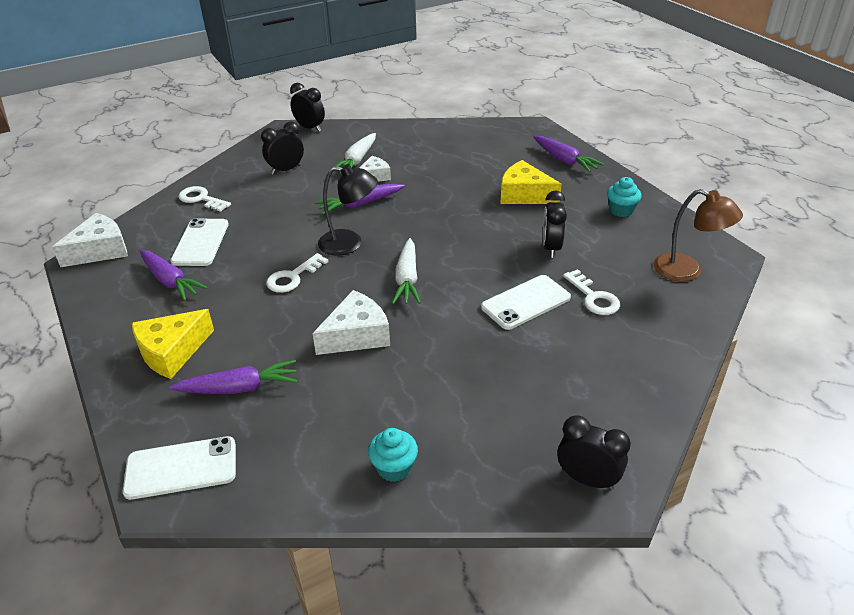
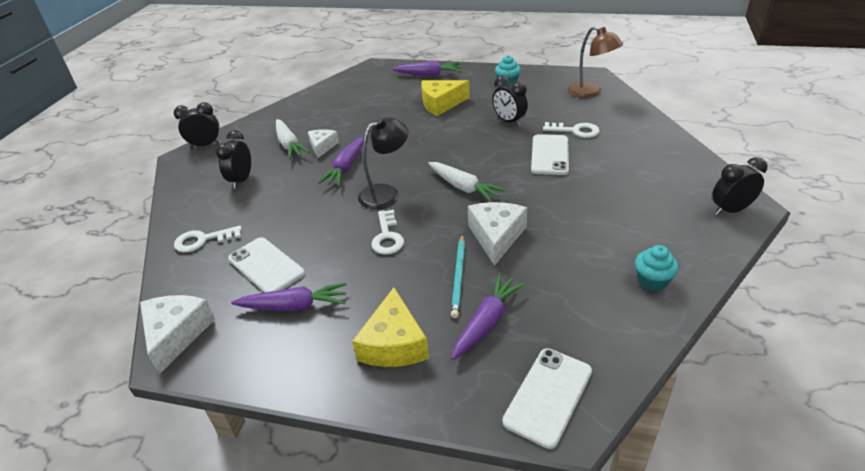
camera: 45 degrees left, 0 degrees up
brown lamp [654,189,743,282] -> brown lamp turned 60 degrees clockwise [568,26,623,98]
none -> turquoise pencil [451,234,465,318]

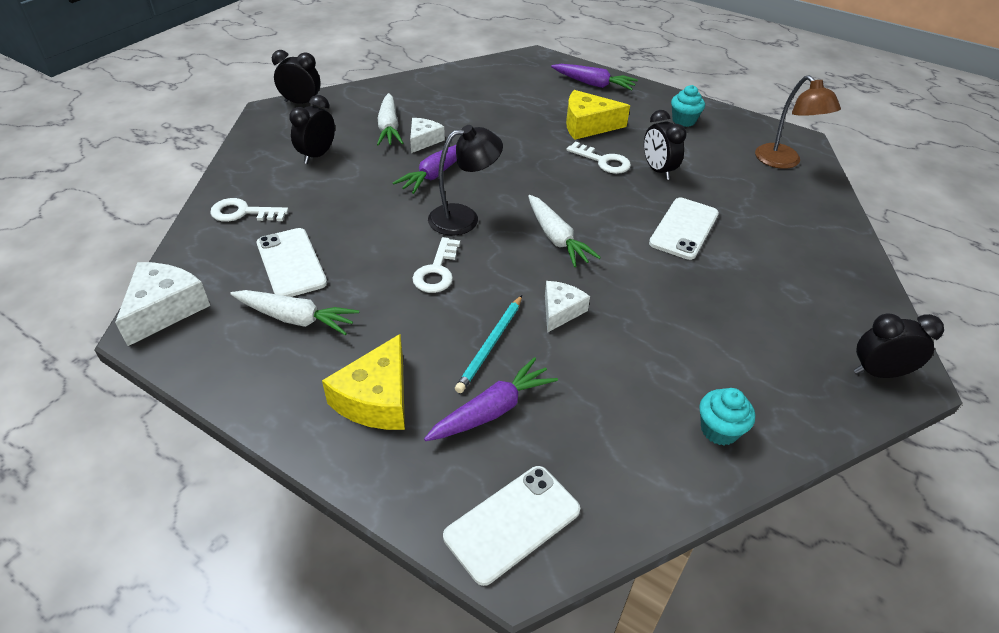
camera: 15 degrees right, 5 degrees up
purple carrot [231,283,347,311] -> white carrot [230,290,359,335]
white cheese [468,202,527,265] -> white cheese [545,281,590,333], size x0.64
white key [543,122,600,138] -> white key moved to [566,141,631,174]

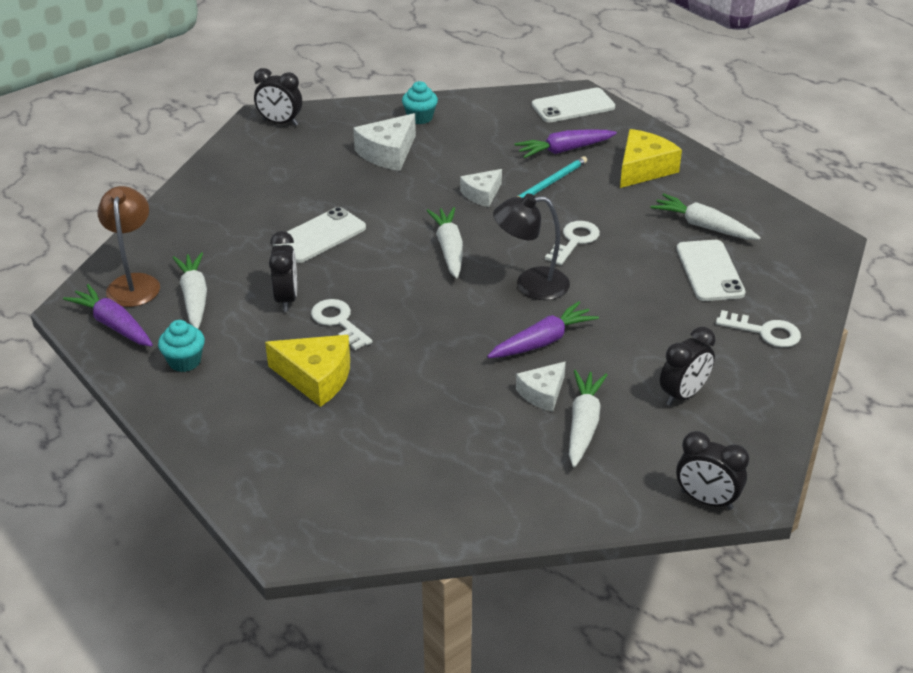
camera: 160 degrees left, 5 degrees down
white cheese [115,262,210,346] -> white cheese moved to [353,113,416,171]
purple carrot [551,64,638,90] -> purple carrot moved to [63,284,153,347]
none -> white carrot [172,252,207,329]

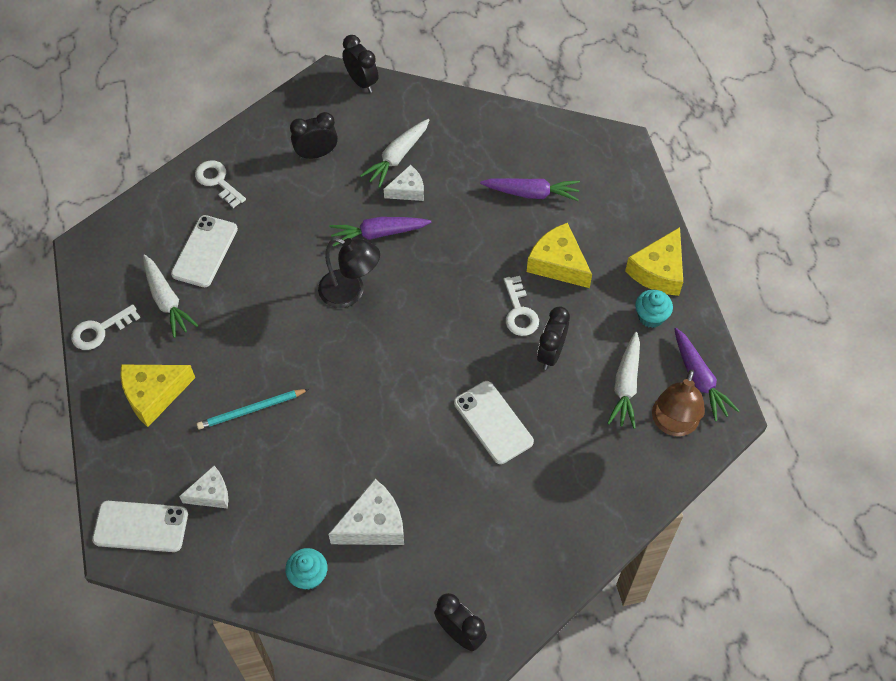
camera: 155 degrees left, 20 degrees up
white phone [273,207,366,263] -> white phone turned 75 degrees clockwise [454,381,534,464]
white carrot [426,207,463,279] -> none
white cheese [460,169,502,207] -> white cheese moved to [179,466,228,508]
purple carrot [515,129,617,158] -> purple carrot moved to [480,178,580,201]
white key [545,221,600,265] -> white key moved to [71,304,140,350]
none -> yellow cheese [625,227,683,296]

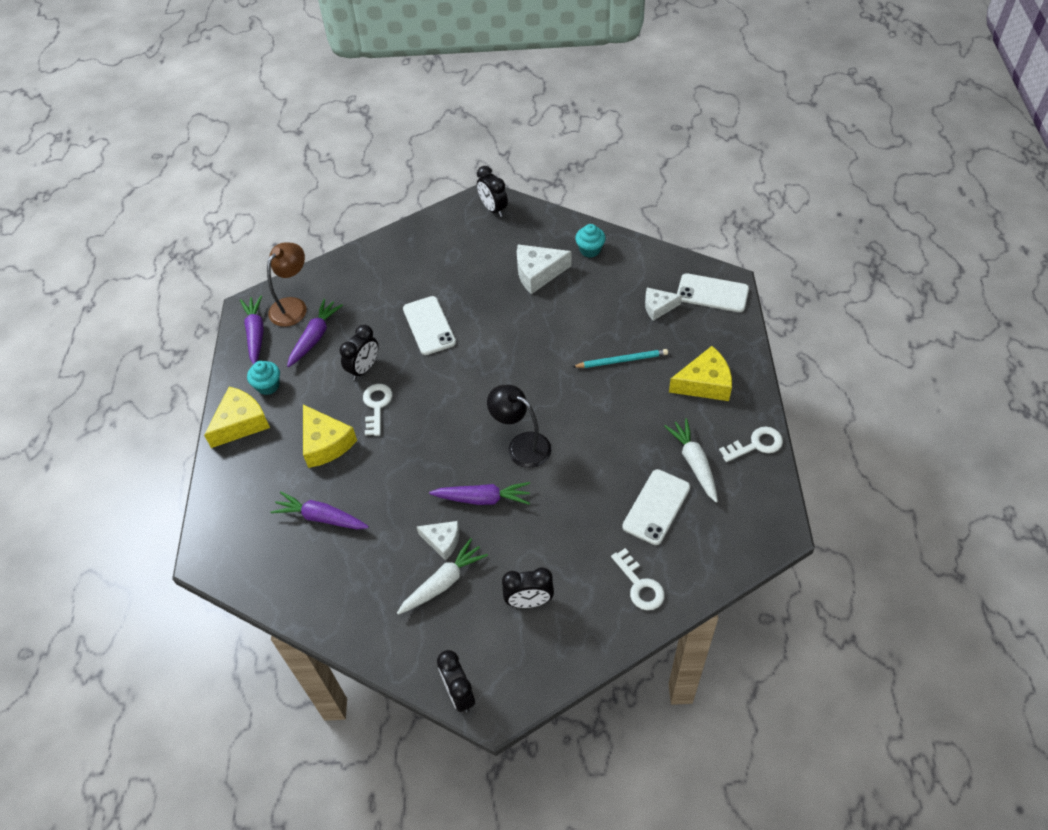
camera: 165 degrees left, 5 degrees down
white cheese [384,165,424,201] -> white cheese turned 150 degrees counterclockwise [416,521,459,560]
white carrot [607,332,640,429] -> purple carrot [287,299,343,367]

